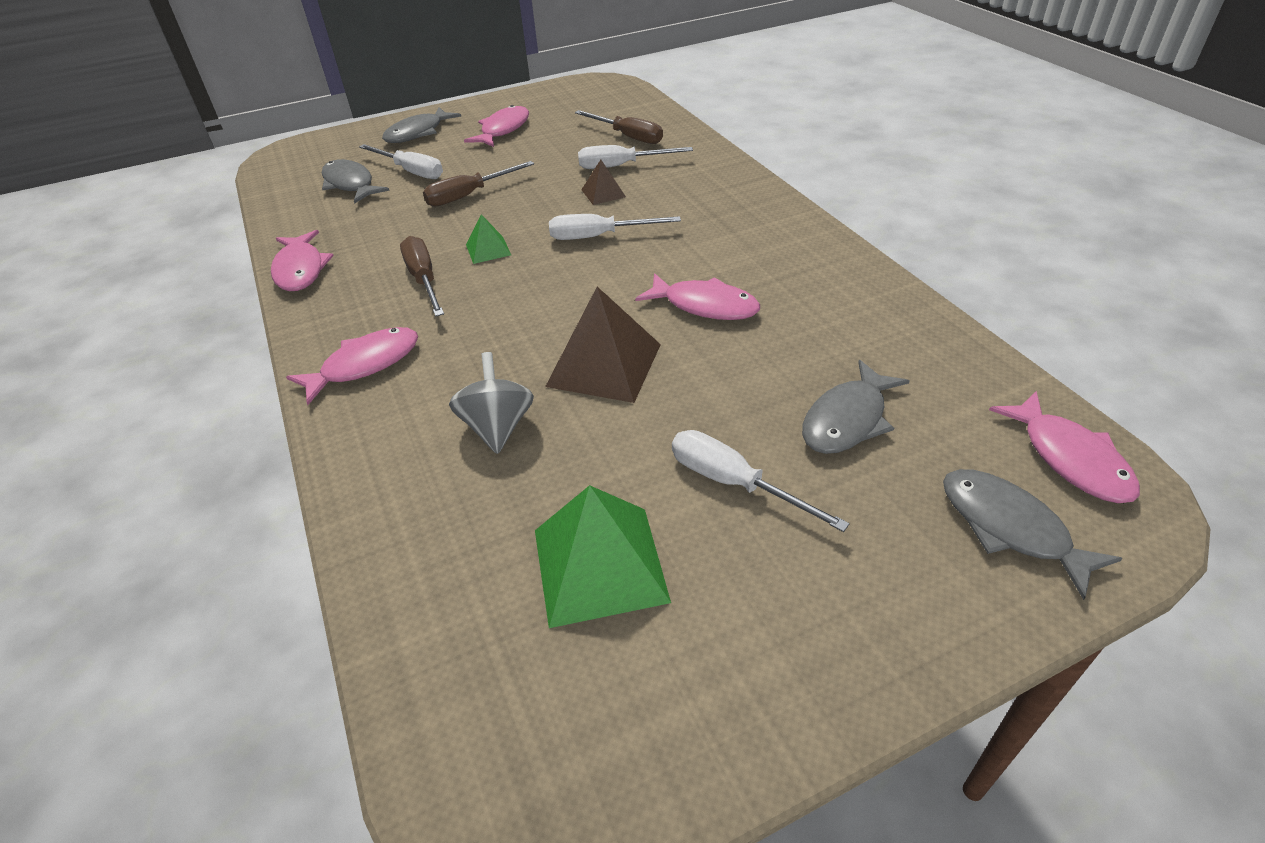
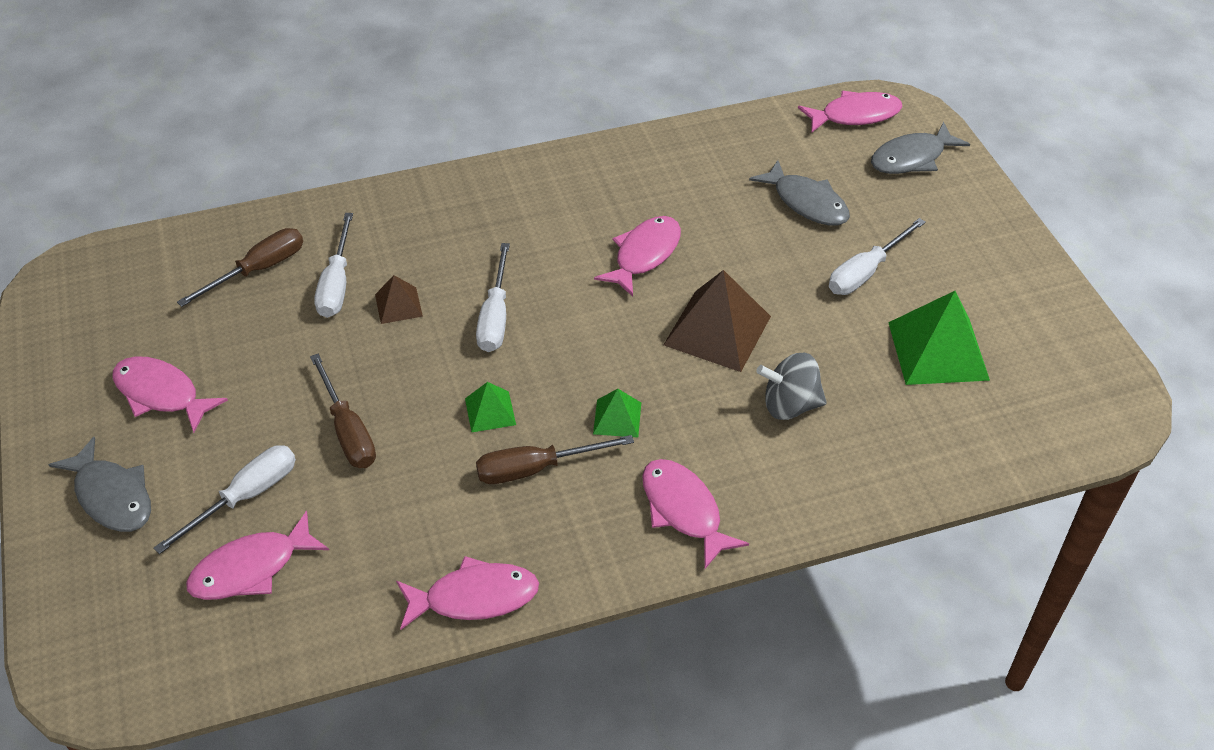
camera: 85 degrees left, 5 degrees up
grey fish [322,159,390,204] -> pink fish [186,511,329,600]
none -> green pyramid [593,389,641,437]

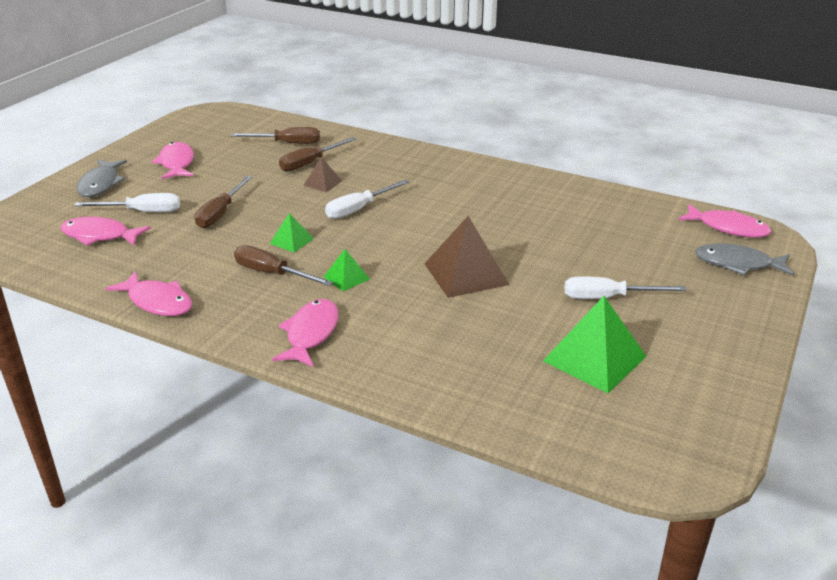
camera: 45 degrees right, 15 degrees down
white screwdriver [314,213,353,318] -> brown screwdriver [279,137,357,172]
pink fish [594,216,681,297] -> none
grey fish [749,160,850,225] -> none
grey spinning top [756,353,827,420] -> none

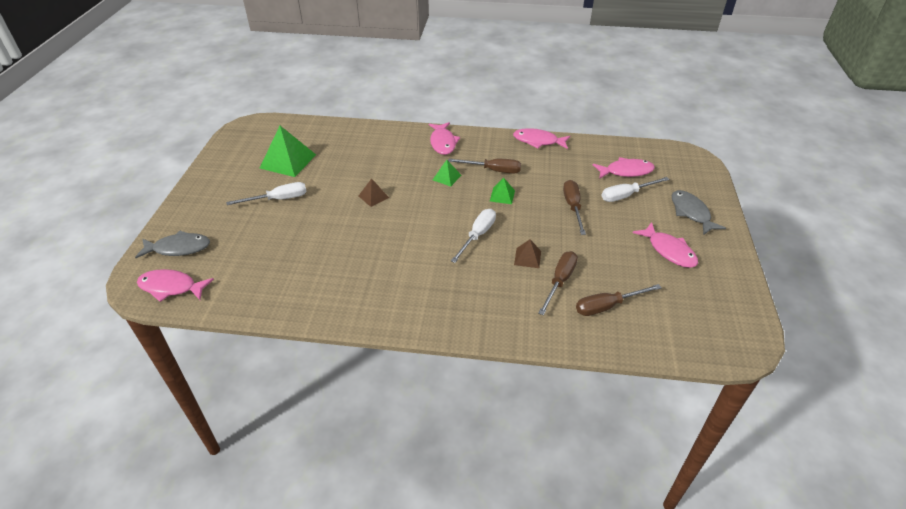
camera: 160 degrees right, 10 degrees up
brown pyramid [424,216,509,298] -> brown pyramid [359,178,389,207], size x0.51

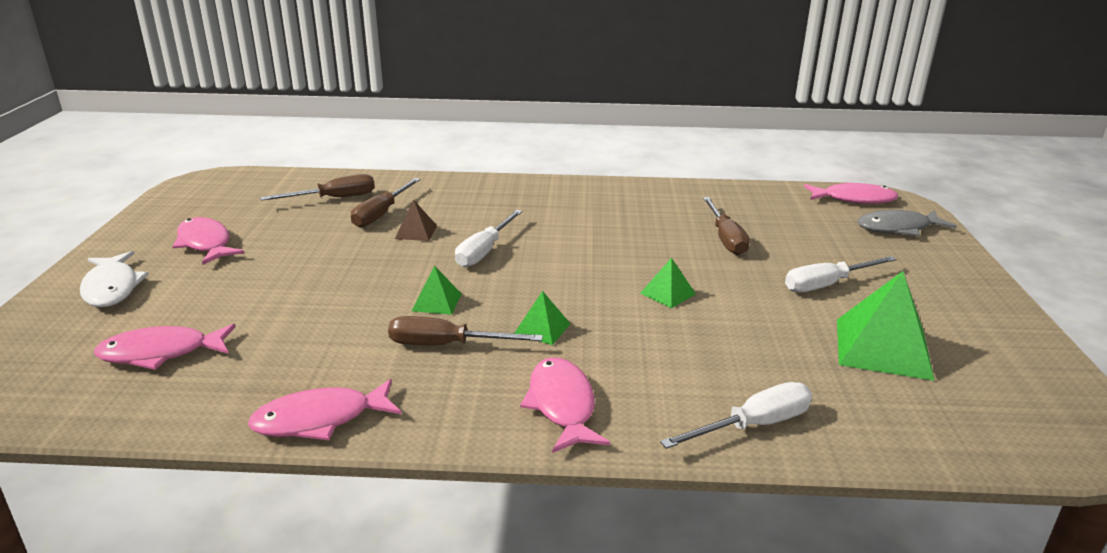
camera: 175 degrees right, 15 degrees down
brown pyramid [359,178,389,207] -> green pyramid [640,258,696,308]
pink fish [513,128,570,149] -> pink fish turned 150 degrees clockwise [248,379,401,440]
brown screwdriver [563,180,586,235] -> brown screwdriver moved to [703,197,750,255]
white screwdriver [602,177,670,202] -> white screwdriver moved to [660,382,812,449]
grey fish [671,190,726,235] -> white fish [80,251,149,307]

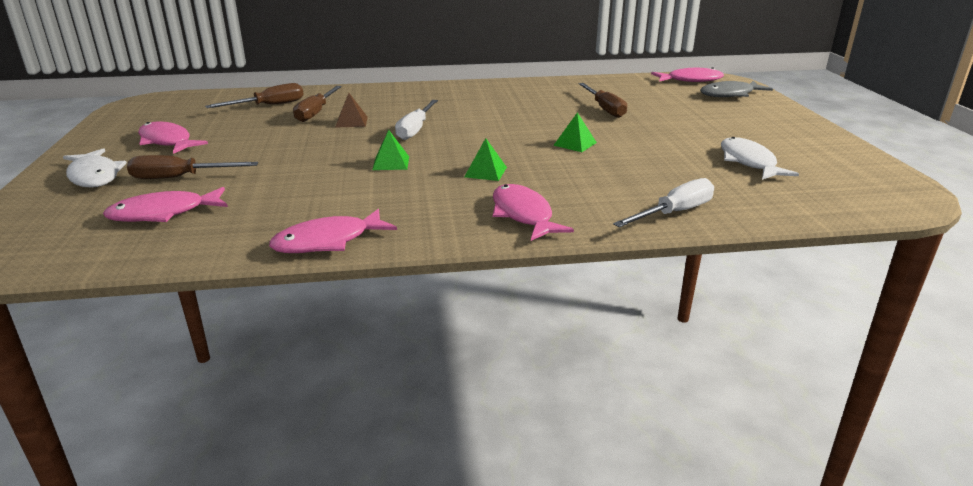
camera: 10 degrees left, 0 degrees up
brown screwdriver [388,316,543,345] -> brown screwdriver moved to [127,155,258,179]
white screwdriver [785,256,897,292] -> none
green pyramid [837,271,935,381] -> white fish [721,137,799,180]

